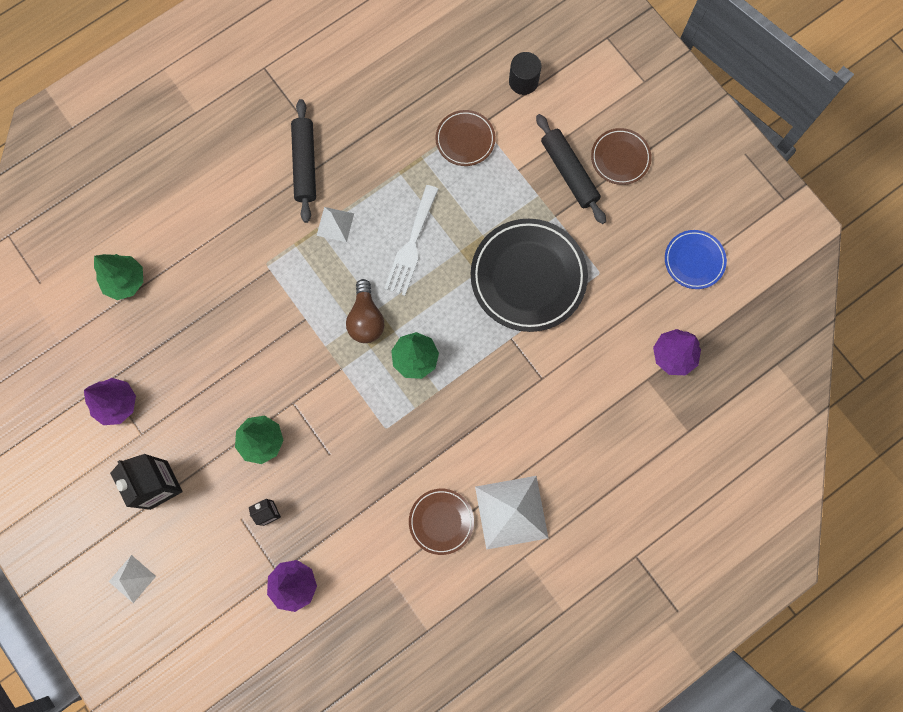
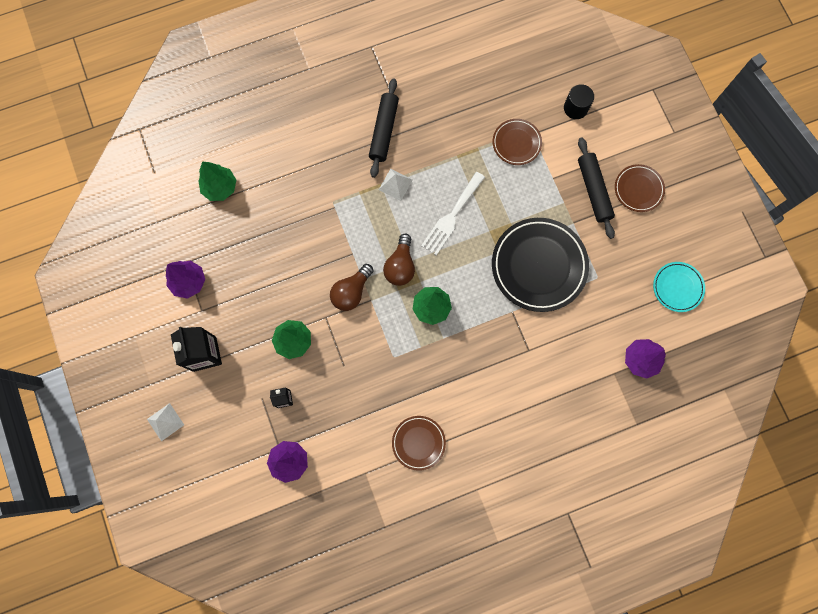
camera: 15 degrees right, 0 degrees up
white pyramid [475,476,548,550] -> none
blue plate [665,230,727,289] -> turquoise plate [653,262,705,312]
none -> brown light bulb [330,264,373,311]

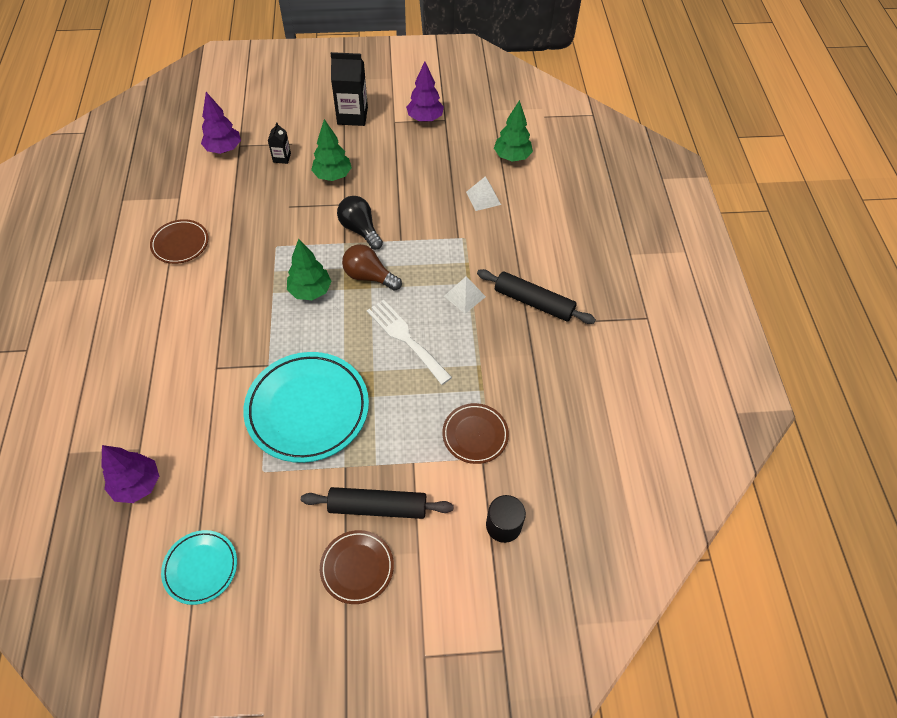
camera: 105 degrees right, 20 degrees down
white pyramid [147,403,184,441] -> white pyramid moved to [466,176,501,211]
brown light bulb [330,264,373,311] -> black light bulb [337,196,383,250]
black plate [492,218,589,312] -> turquoise plate [243,352,369,463]

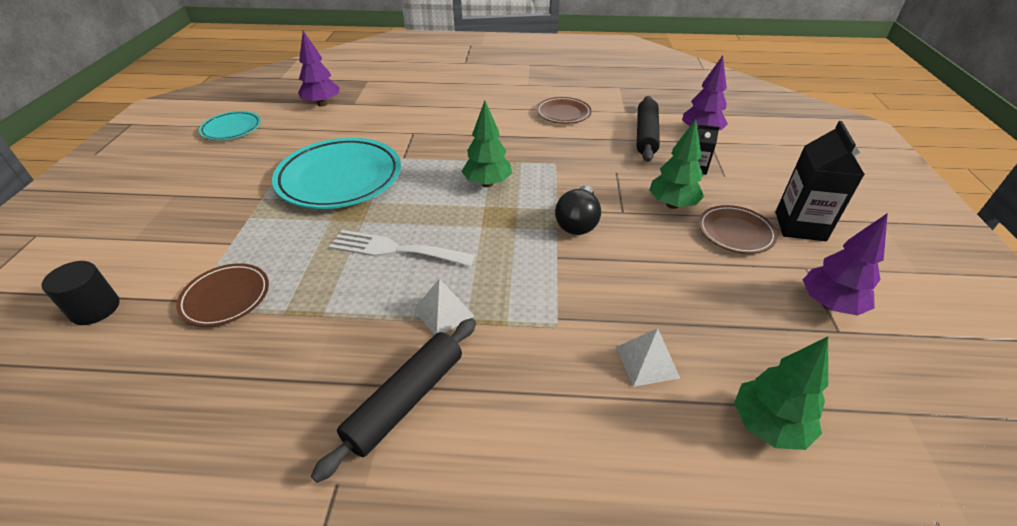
camera: 100 degrees right, 15 degrees down
black rolling pin [301,487,454,519] -> black rolling pin moved to [637,96,660,162]
brown plate [320,530,394,604] -> brown plate moved to [699,205,778,254]
black light bulb [337,196,383,250] -> black light bulb turned 135 degrees clockwise [555,186,601,235]
brown light bulb [342,244,402,291] -> none
white fork [367,300,452,385] -> white fork turned 135 degrees counterclockwise [329,230,475,267]

